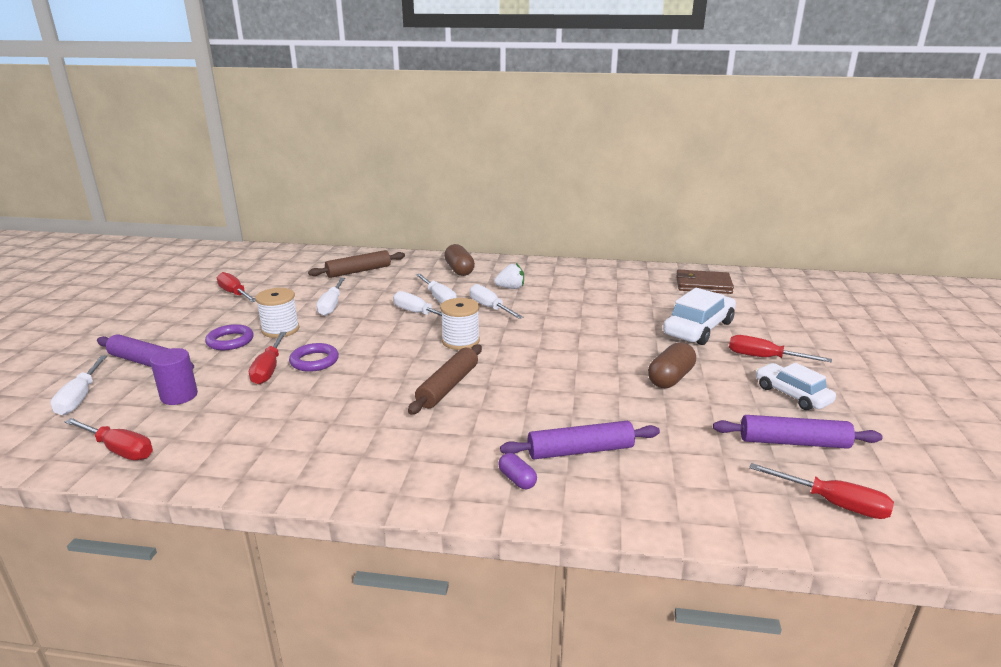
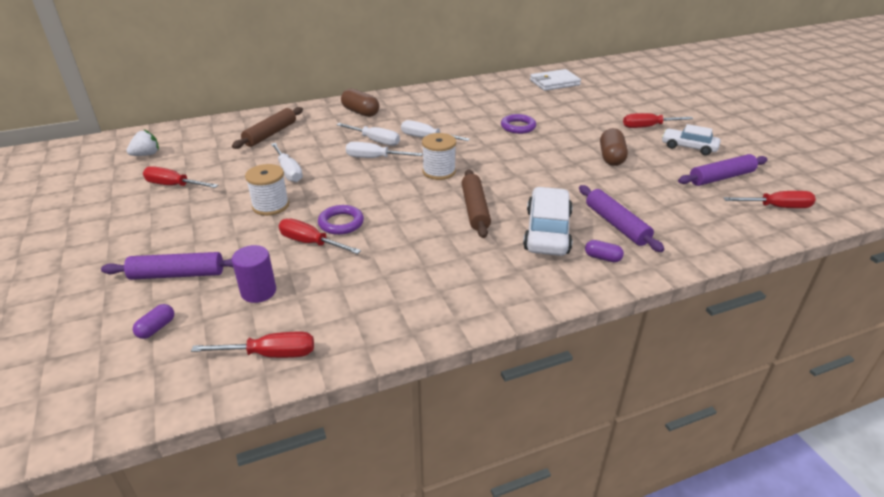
camera: 30 degrees left, 10 degrees up
white screwdriver [50,355,107,415] -> purple capsule [133,304,174,339]
purple ring [205,324,254,350] -> purple ring moved to [501,114,536,134]
red screwdriver [249,332,286,385] -> red screwdriver turned 150 degrees clockwise [279,218,361,254]
white strawberry [494,263,524,289] -> white strawberry moved to [126,129,159,156]
purple rolling pin [500,421,660,459] -> purple rolling pin turned 75 degrees counterclockwise [579,185,664,252]
white car [663,288,736,345] -> white car moved to [523,187,573,256]
brown wallet [676,270,734,294] -> white wallet [530,69,581,91]

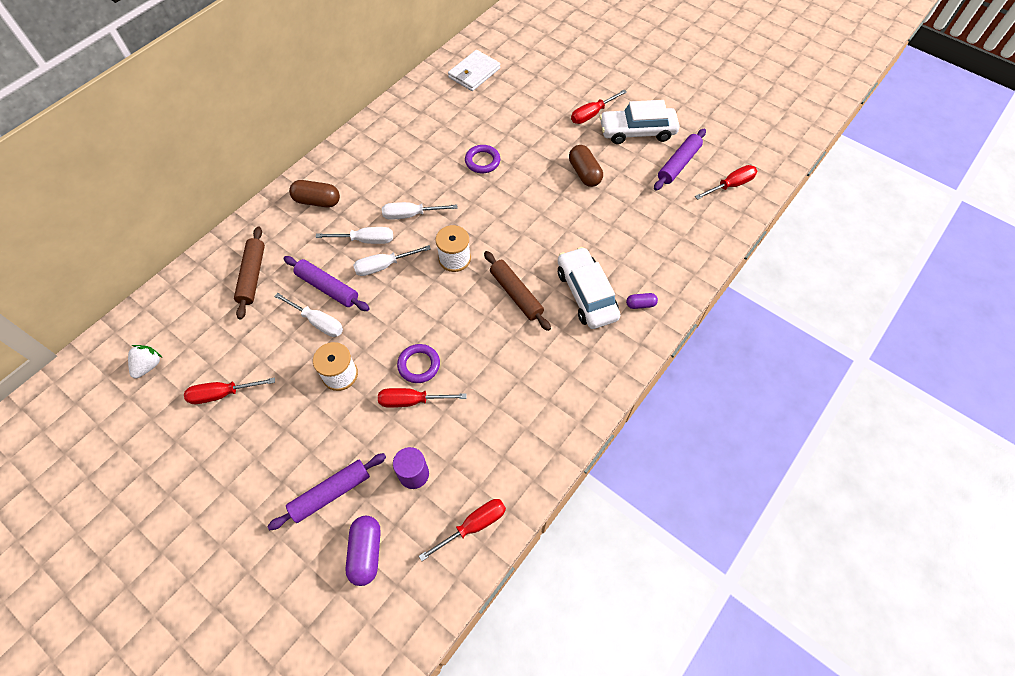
camera: 30 degrees left, 25 degrees up
purple capsule [133,304,174,339] -> purple capsule [345,516,381,586], size x1.76
purple rolling pin [579,185,664,252] -> purple rolling pin moved to [284,256,370,311]
white car [662,124,720,155] -> white car [600,100,679,144], size x1.53

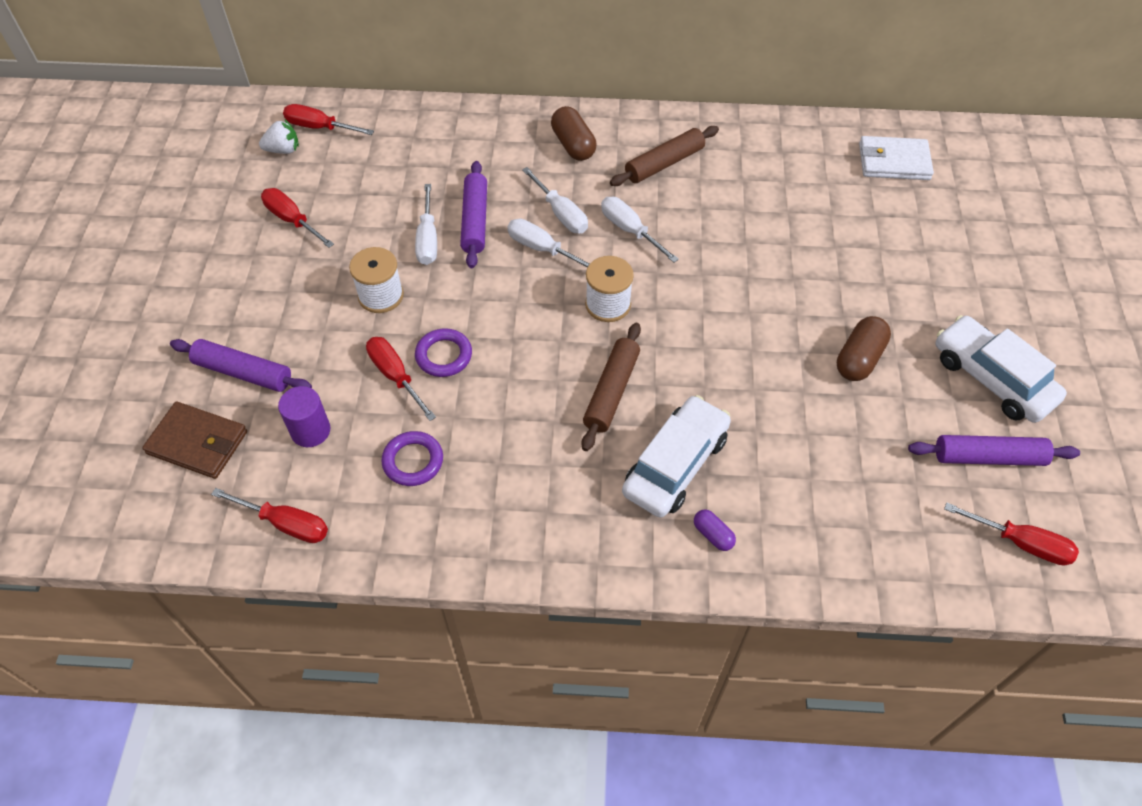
camera: 55 degrees right, 5 degrees down
brown rolling pin [234,226,265,319] -> brown rolling pin moved to [610,126,719,186]
purple capsule [345,516,381,586] -> brown wallet [142,402,247,479]
purple ring [465,145,500,173] -> purple ring moved to [381,431,443,486]
red screwdriver [571,90,627,124] -> red screwdriver moved to [283,104,374,135]

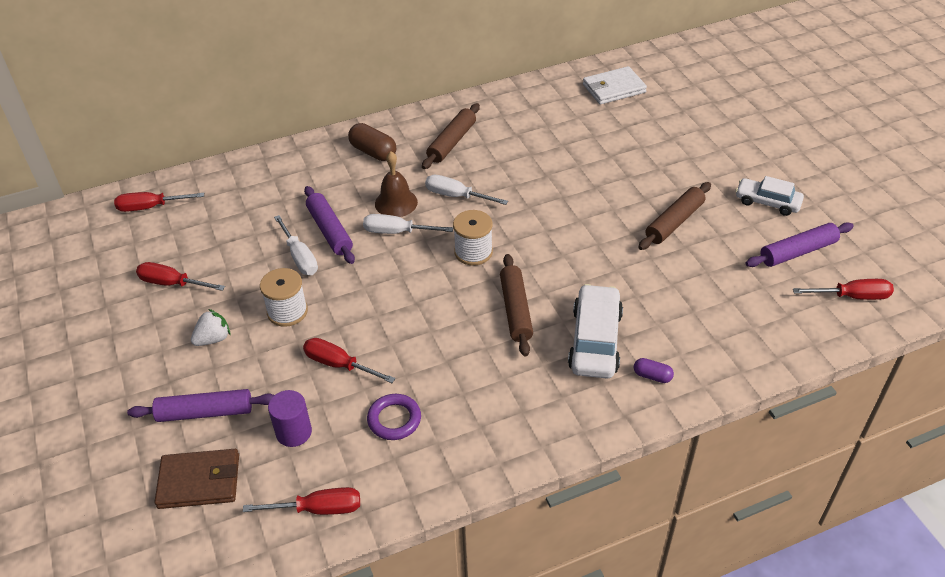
camera: 25 degrees left, 10 degrees down
white strawberry [259,119,299,154] -> white strawberry moved to [191,309,230,346]
purple ring [415,328,472,377] -> none
white screwdriver [522,167,588,234] -> brown bell [375,151,418,217]
brown capsule [837,316,891,381] -> brown rolling pin [638,182,711,250]
white car [936,315,1067,423] -> white car [736,176,804,216], size x0.65

